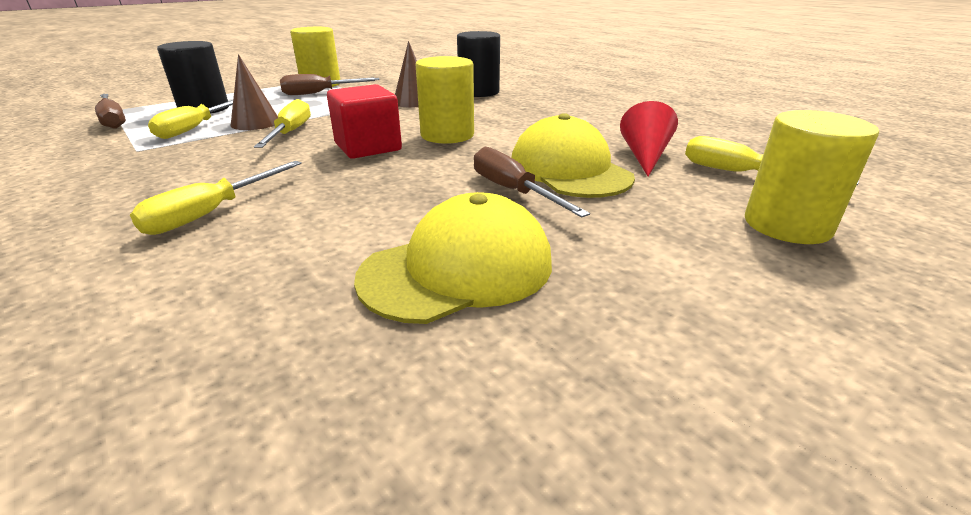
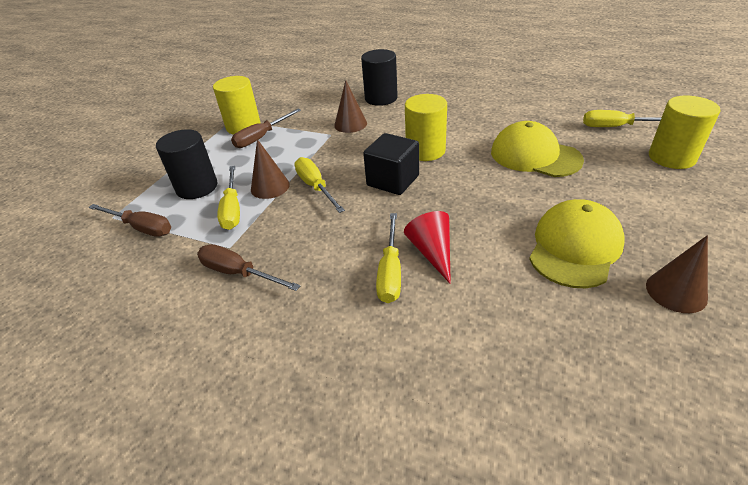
camera: 25 degrees left, 10 degrees up
red cube [327,84,402,159] -> black cube [363,133,419,195]
brown screwdriver [474,147,590,218] -> brown screwdriver moved to [197,244,300,291]
red cone [620,101,678,176] -> red cone moved to [404,211,451,284]
none -> brown cone [646,235,708,313]

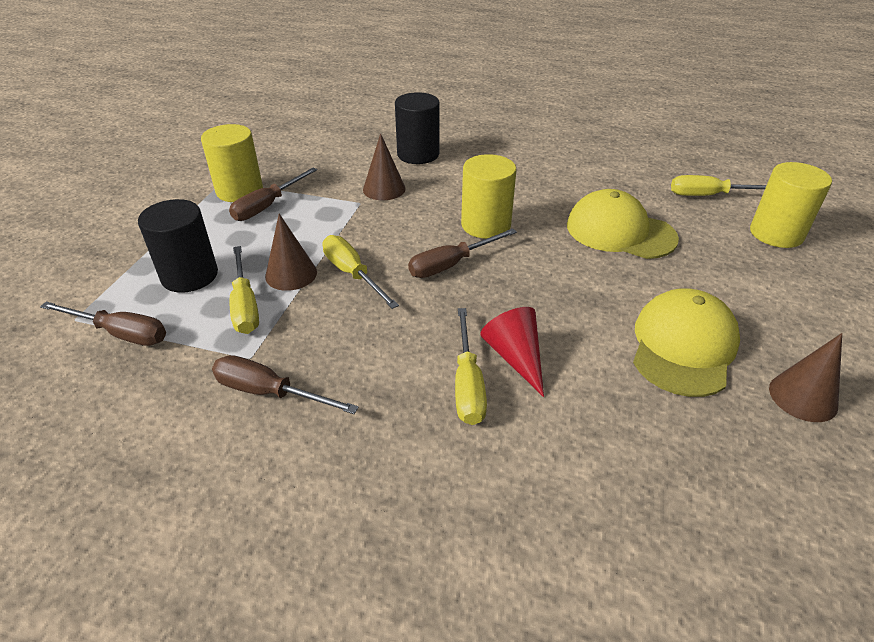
camera: 10 degrees left, 0 degrees up
black cube [363,133,419,195] -> brown screwdriver [408,228,517,278]

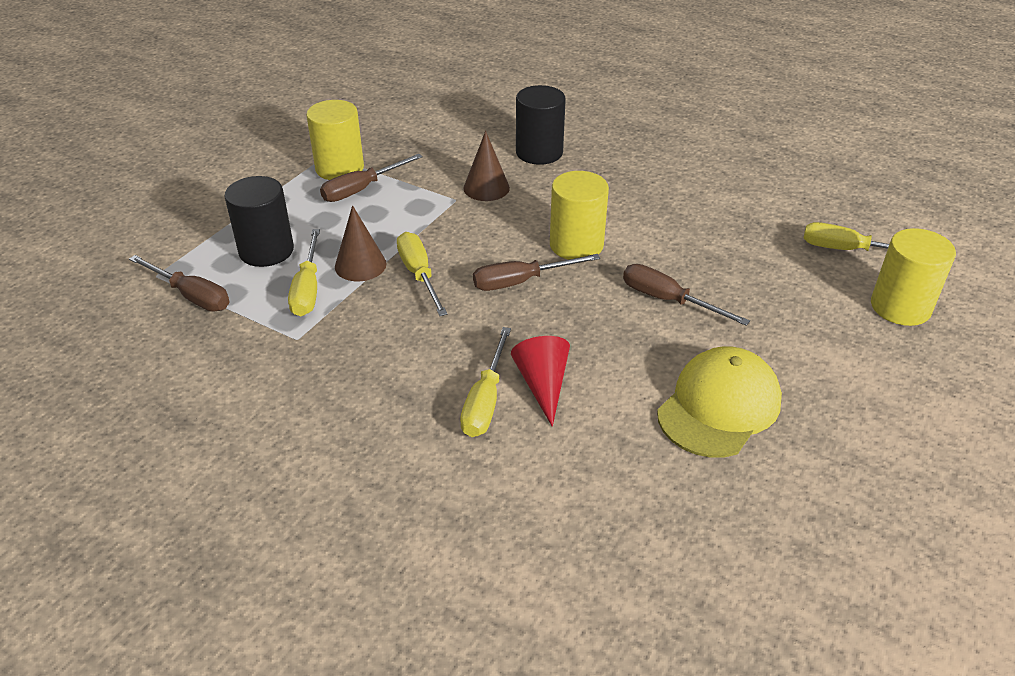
camera: 15 degrees right, 0 degrees up
brown screwdriver [212,355,359,414] -> brown screwdriver moved to [623,264,750,326]
yellow cap [567,189,679,259] -> none
brown cone [769,333,842,422] -> none

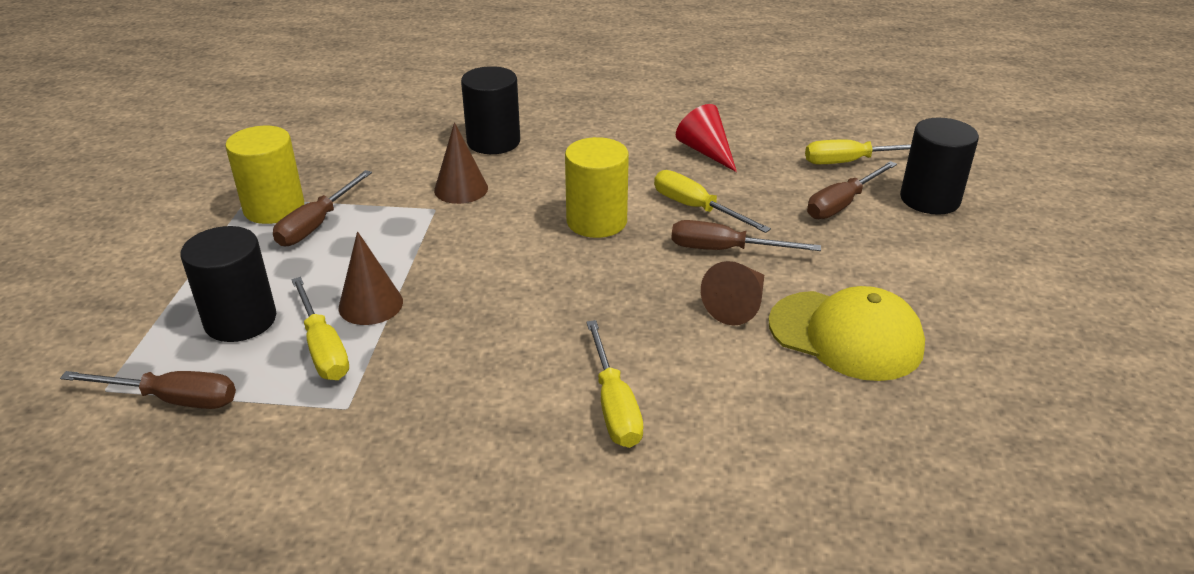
camera: 25 degrees left, 5 degrees down
yellow screwdriver [397,232,448,316] -> yellow screwdriver moved to [654,170,771,233]
brown screwdriver [473,254,600,291] -> brown screwdriver moved to [807,161,897,219]
red cone [511,336,570,427] -> red cone moved to [676,104,737,172]
yellow cap [657,346,782,458] -> yellow cap turned 105 degrees clockwise [768,286,925,381]
yellow cylinder [871,228,956,326] -> black cylinder [900,118,979,215]
none -> brown cone [701,261,764,326]

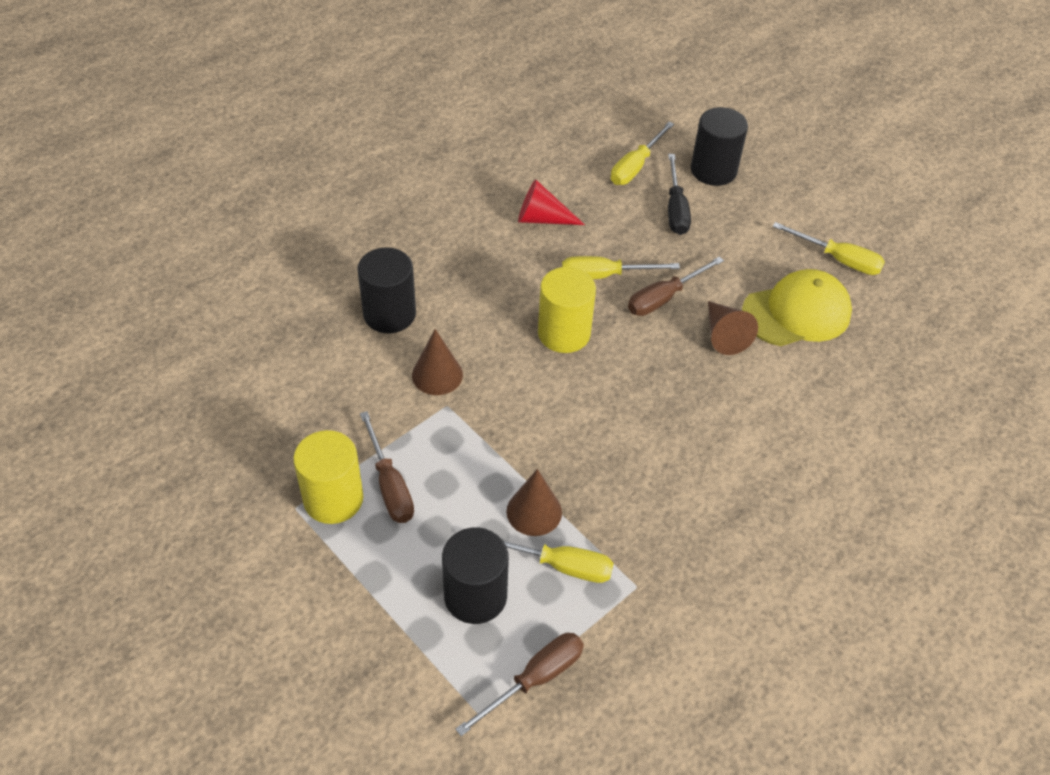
camera: 50 degrees left, 15 degrees up
yellow screwdriver [586,320,644,448] -> yellow screwdriver moved to [773,222,885,275]
brown screwdriver [807,161,897,219] -> black screwdriver [668,154,691,235]

